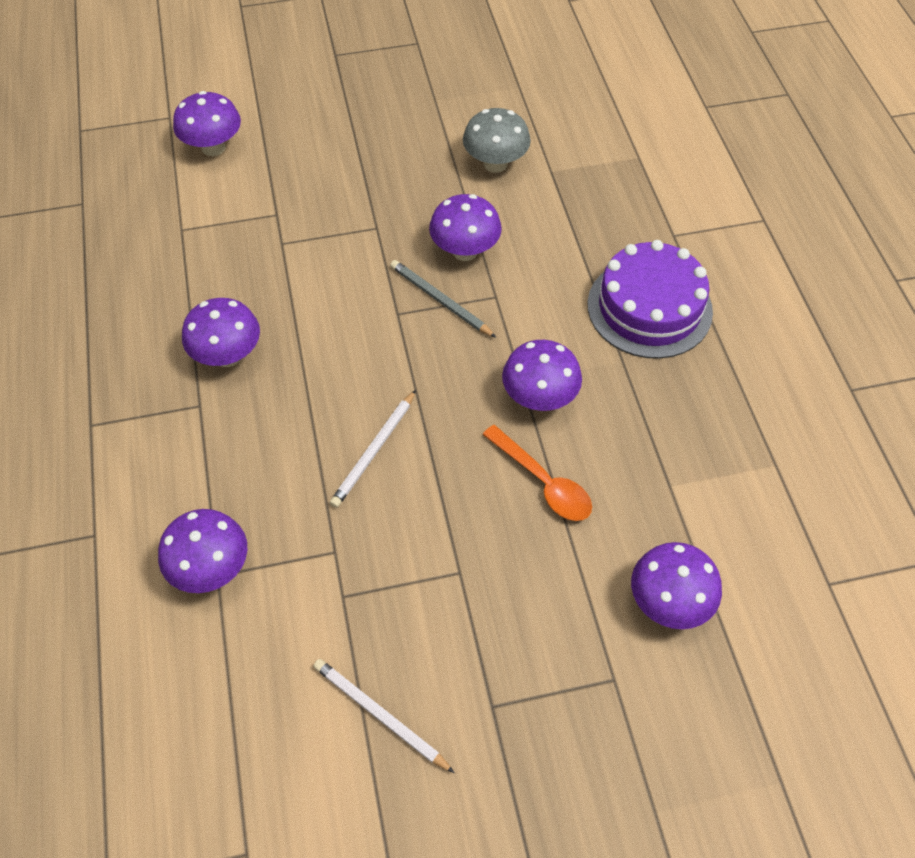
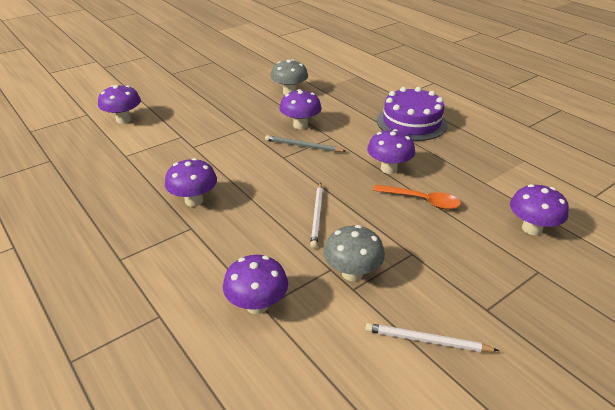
camera: 25 degrees left, 20 degrees down
none -> grey mushroom [323,225,385,281]

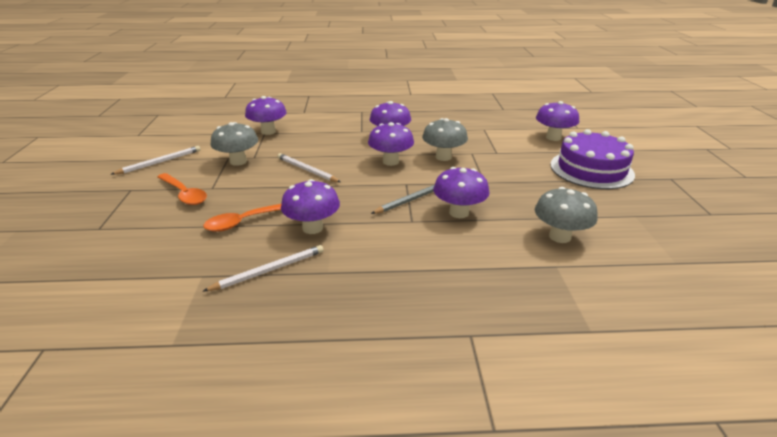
camera: 125 degrees right, 5 degrees down
purple cake [377,87,447,141] -> purple cake moved to [550,129,635,189]
purple mushroom [510,184,569,235] -> purple mushroom moved to [368,122,414,166]
none -> orange spoon [158,173,207,205]
none -> white pencil [202,245,324,292]
none -> grey mushroom [422,118,468,161]

